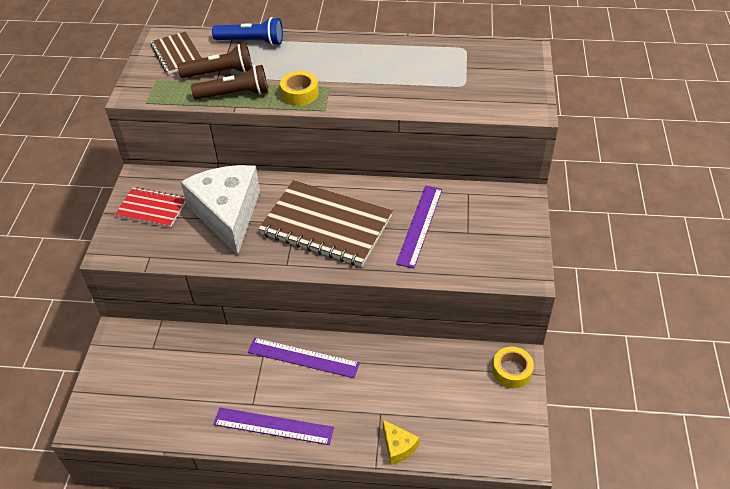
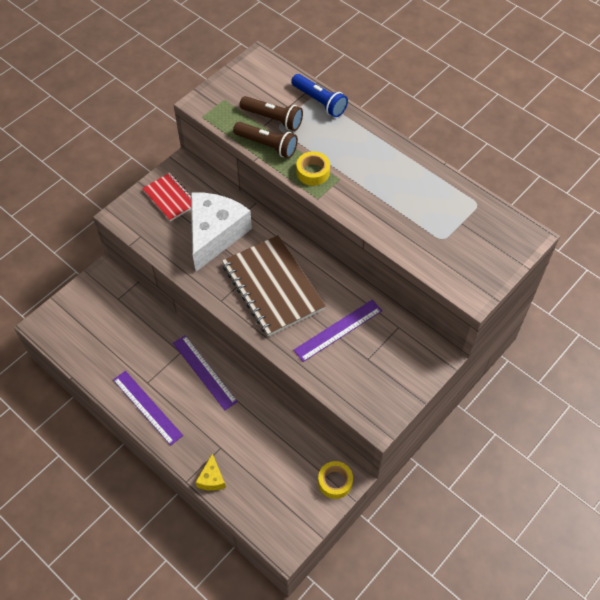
camera: 35 degrees right, 10 degrees up
brown notebook [150,31,202,74] -> none

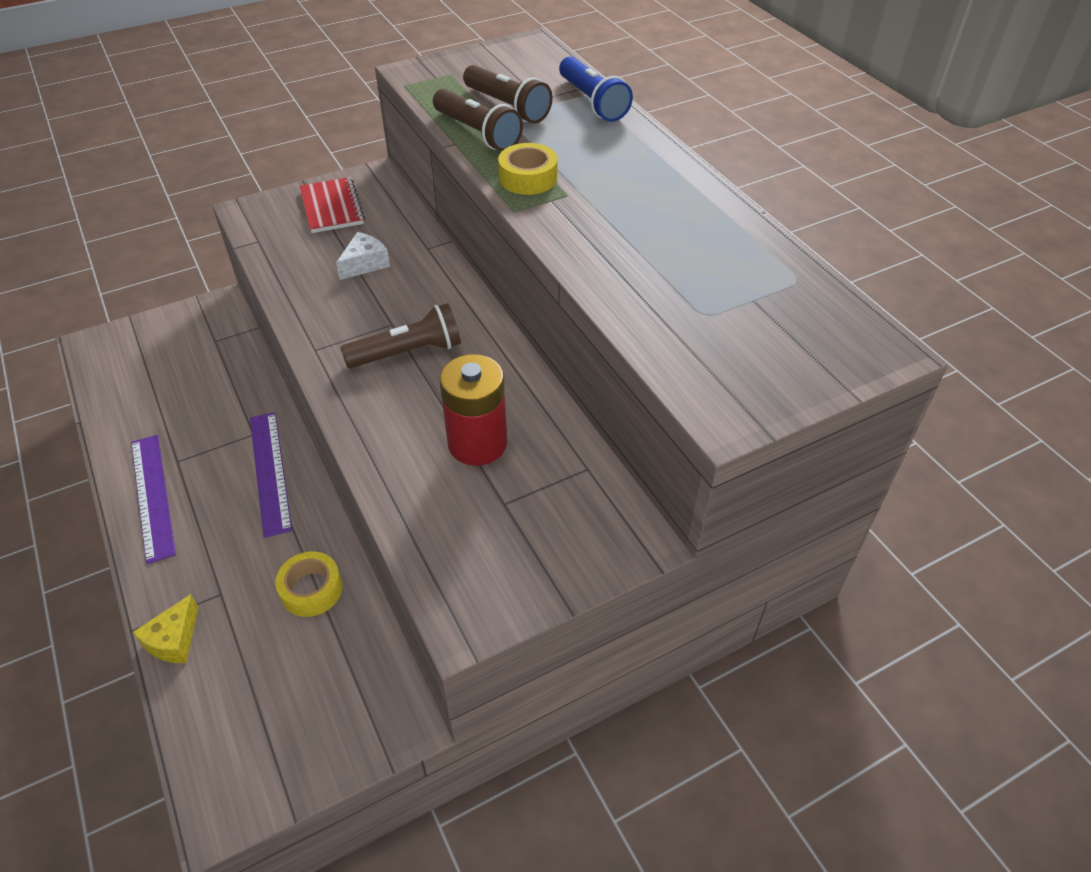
camera: 20 degrees right, 10 degrees down
white cheese [191,193,252,272] -> white cheese [336,232,390,280], size x0.42
brown notebook [222,235,326,337] -> brown flashlight [340,303,461,368]
purple ruler [294,300,382,362] -> red battery [440,354,507,466]
yellow tape [318,461,353,499] -> yellow tape moved to [275,551,343,617]

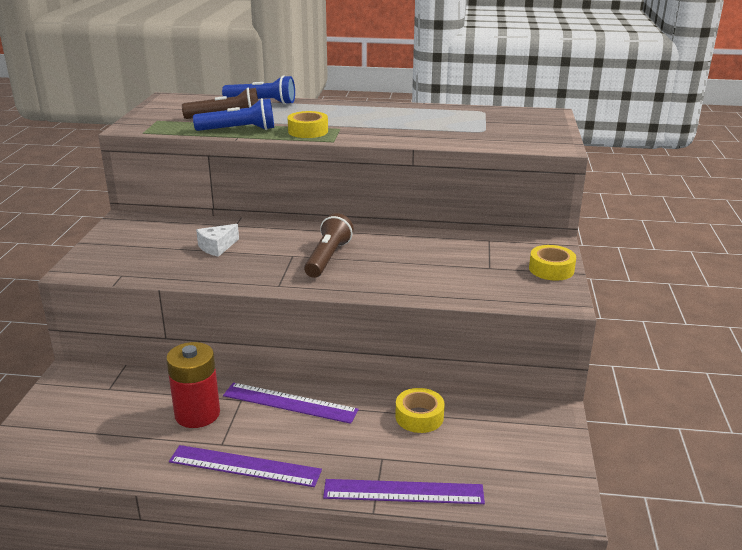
camera: 55 degrees left, 20 degrees down
yellow cheese [132,594,198,663] -> purple ruler [323,479,485,504]
red notebook [300,177,365,233] -> none
white cheese [336,232,390,280] -> white cheese turned 120 degrees counterclockwise [196,224,239,257]
brown flashlight [433,89,523,151] -> blue flashlight [193,98,274,131]
red battery [440,354,507,466] -> red battery moved to [166,342,220,428]
none -> yellow tape [529,245,576,281]

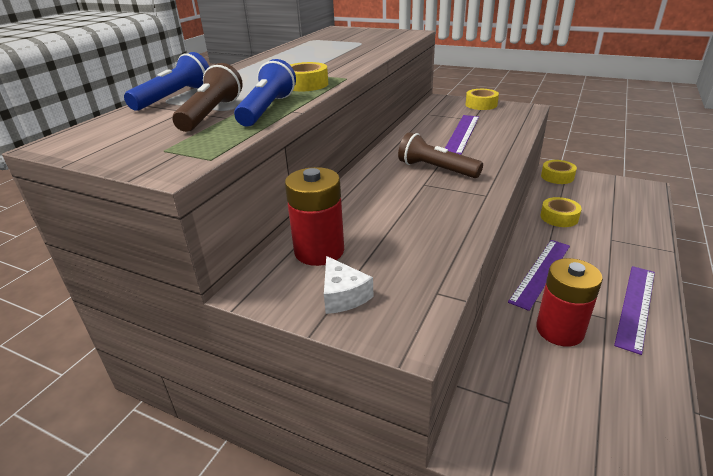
camera: 70 degrees left, 5 degrees up
white cheese [196,224,239,257] -> white cheese moved to [324,256,374,314]
purple ruler [323,479,485,504] -> purple ruler moved to [445,115,479,155]
none -> red battery [285,167,344,266]
none -> yellow tape [541,160,577,184]

